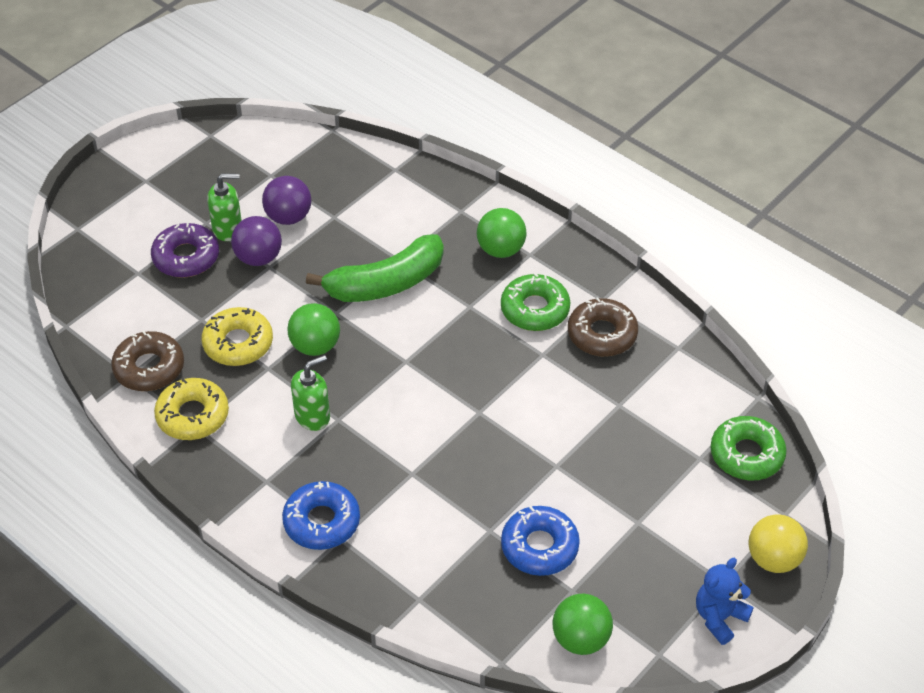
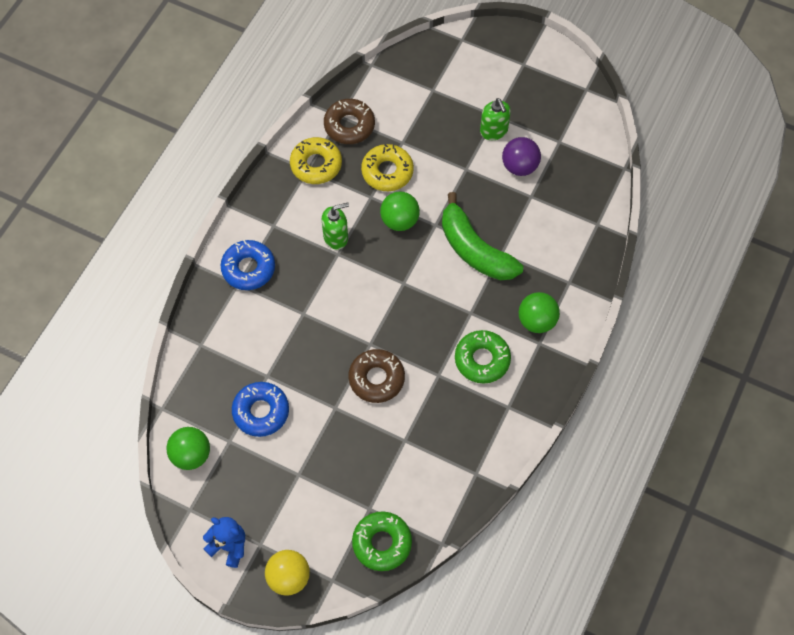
camera: 75 degrees right, 15 degrees up
purple donut [151,222,219,278] -> none
purple ball [231,216,282,266] -> none
green soap dispenser [291,355,330,431] -> green soap dispenser turned 60 degrees counterclockwise [322,202,349,250]
brown donut [568,297,638,357] -> brown donut moved to [348,349,405,403]

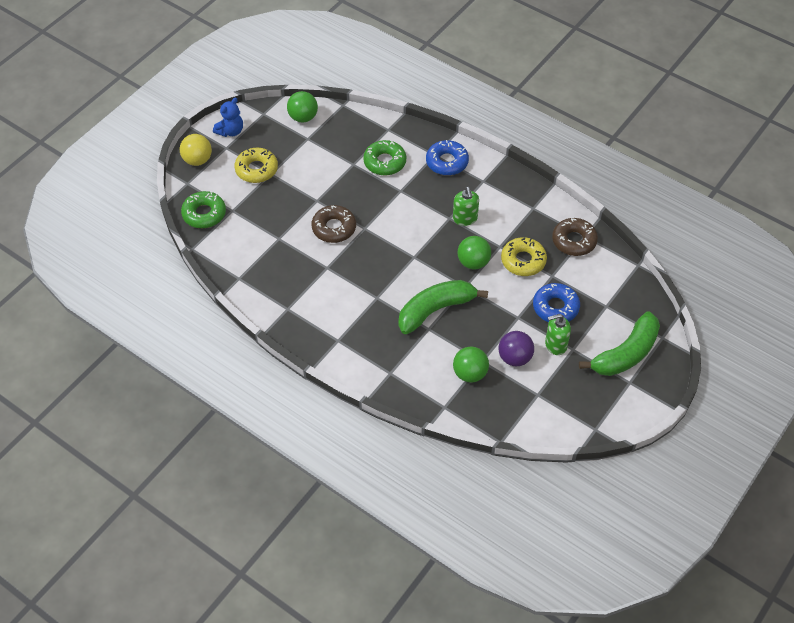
camera: 100 degrees right, 10 degrees down
blue donut [232,382,289,437] -> blue donut moved to [533,283,580,322]
yellow donut [290,137,342,184] -> yellow donut moved to [235,148,278,183]
green donut [455,330,511,384] -> green donut moved to [363,140,406,176]
green ball [519,292,560,333] -> green ball moved to [453,347,489,383]
none -> green banana [579,311,660,376]

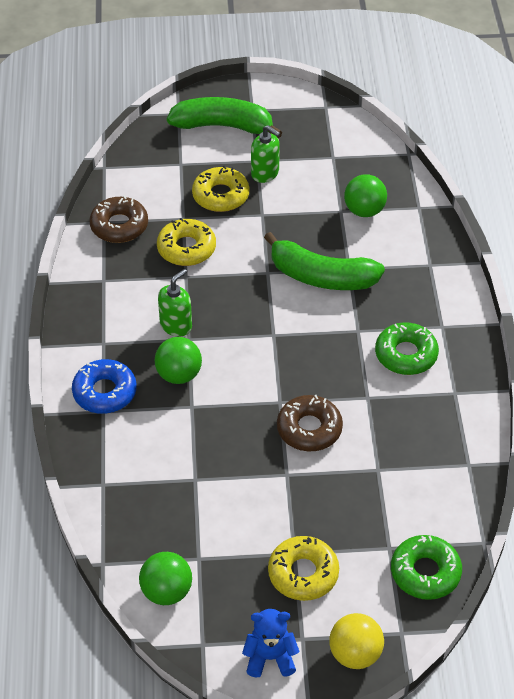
camera: 130 degrees left, 5 degrees down
green donut [363,140,406,176] -> green donut moved to [375,322,439,375]
green ball [458,236,491,270] -> green ball moved to [155,337,202,384]
purple ball [499,331,534,366] -> none
blue donut [533,283,580,322] -> yellow donut [192,166,249,212]

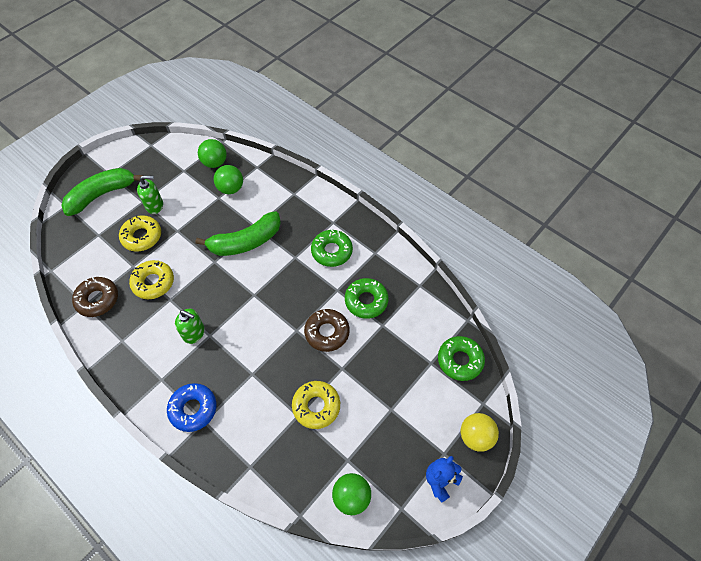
camera: 45 degrees left, 10 degrees up
green ball [155,337,202,384] -> green ball moved to [198,139,227,168]
green soap dispenser [158,269,192,337] -> green soap dispenser turned 120 degrees clockwise [175,309,205,344]
yellow donut [268,536,339,601] -> yellow donut moved to [292,381,340,429]
none -> green donut [345,278,389,319]

